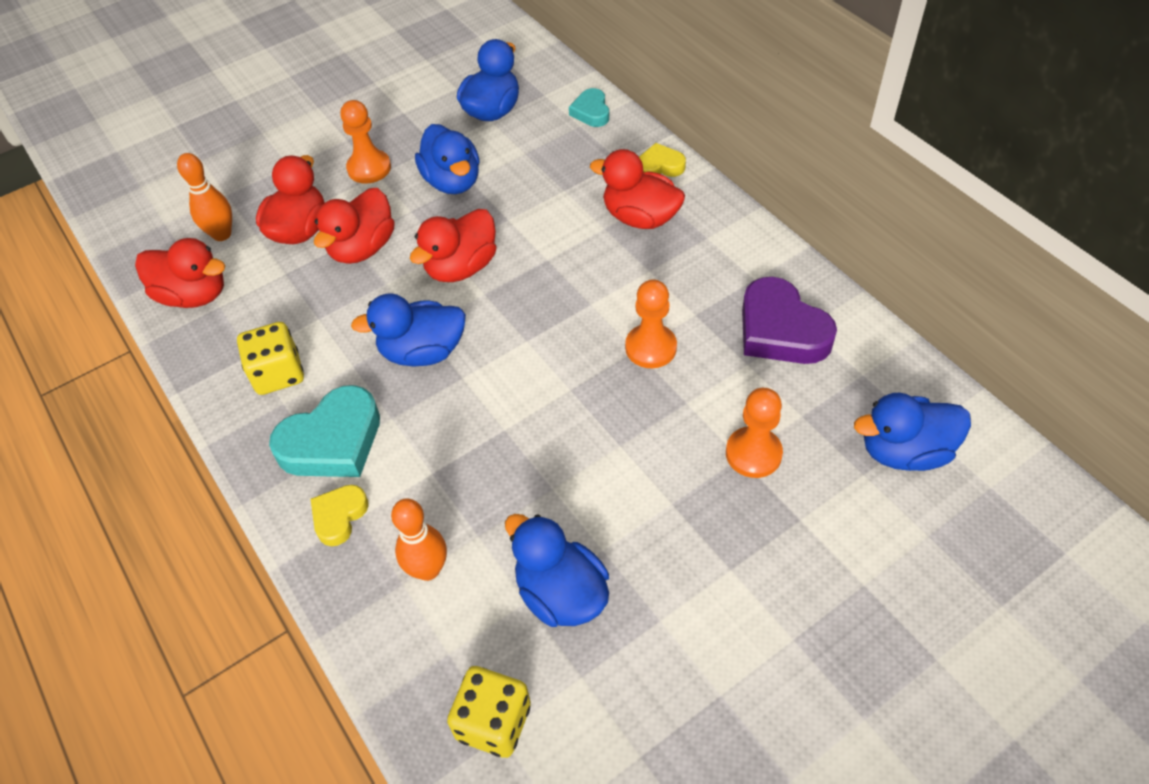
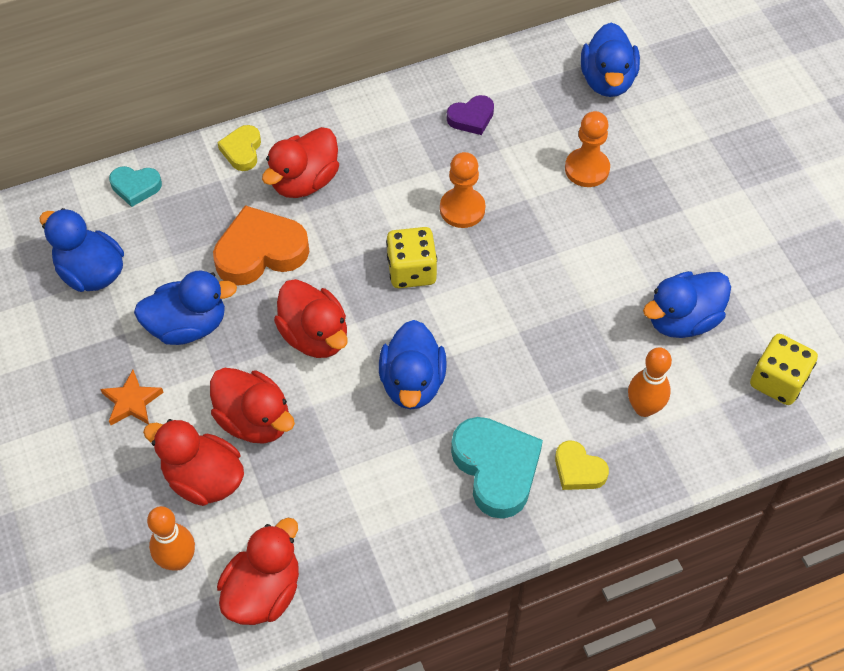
camera: 80 degrees left, 5 degrees up
yellow dice [237,322,304,395] -> yellow dice moved to [386,227,437,288]
orange pawn [340,100,391,184] -> orange star [101,370,164,425]
purple heart [742,277,837,364] -> purple heart [447,95,494,135], size x0.55
none -> orange heart [213,205,309,286]

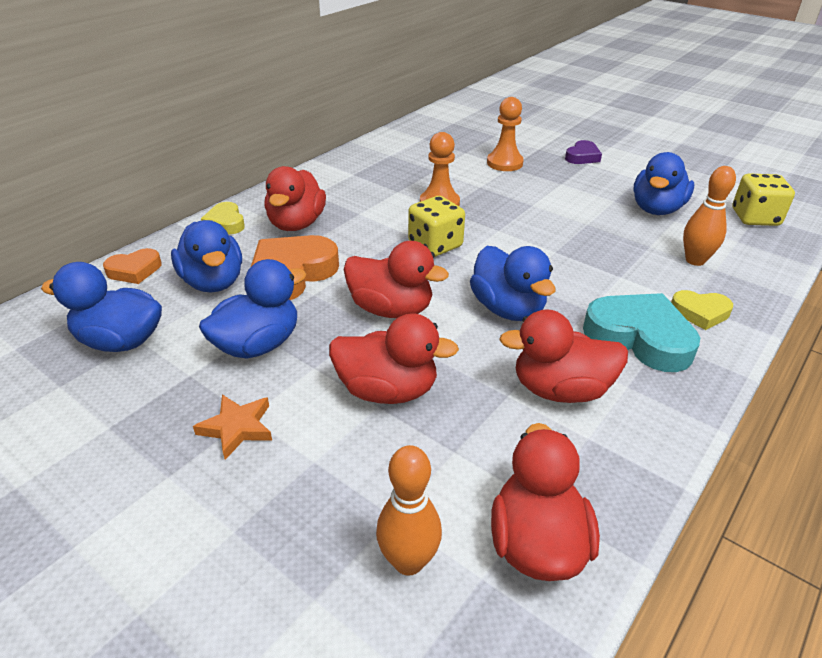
camera: 30 degrees left, 20 degrees down
turquoise heart [109,166,162,207] -> orange heart [103,248,162,284]
red duck [143,419,244,506] -> red duck moved to [499,309,628,403]
purple heart [447,95,494,135] -> purple heart moved to [565,140,602,164]
blue duck [581,22,640,97] -> blue duck moved to [171,220,242,292]

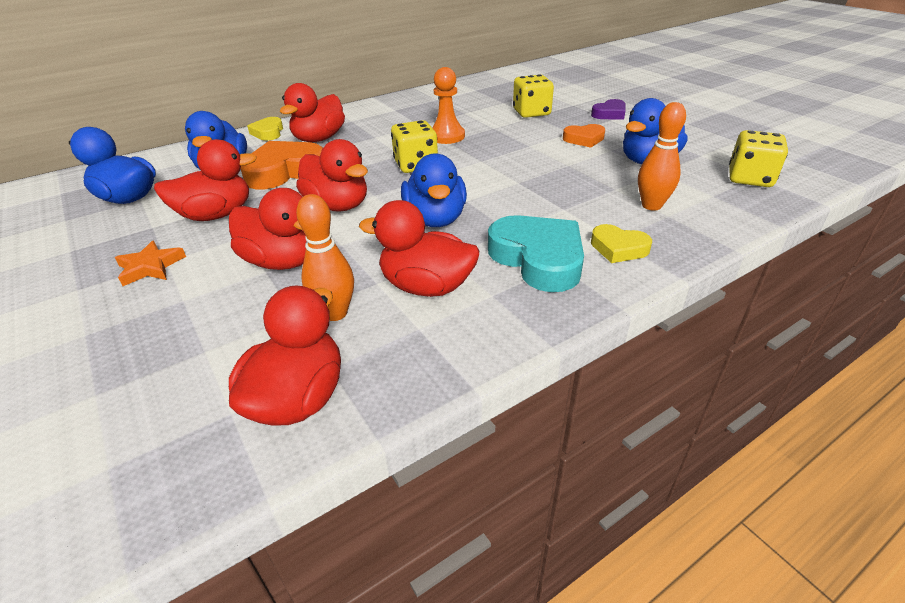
camera: 20 degrees right, 0 degrees up
orange heart [103,248,162,284] -> orange heart moved to [563,124,605,148]
blue duck [199,259,307,359] -> red duck [154,139,257,221]
orange bowling pin [376,445,442,576] -> orange bowling pin moved to [296,194,354,321]
orange pawn [487,97,524,171] -> yellow dice [513,75,554,118]

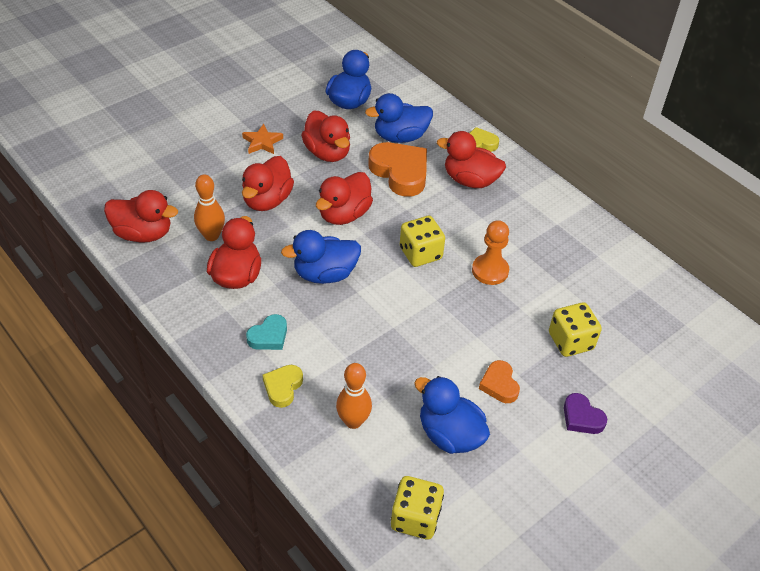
camera: 80 degrees right, 10 degrees up
turquoise heart [488,215,584,292] -> turquoise heart [246,314,287,350], size x0.55

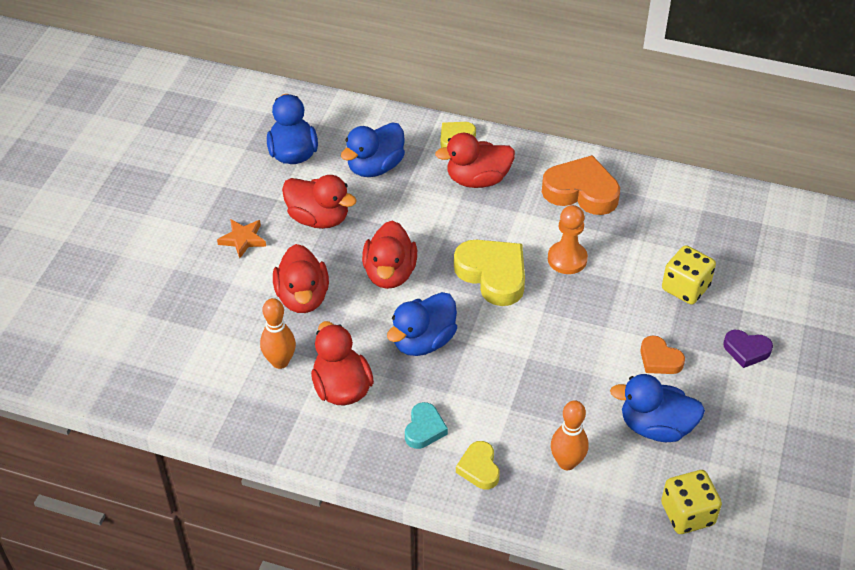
camera: 30 degrees left, 0 degrees up
red duck [104,190,178,243] -> none
orange heart [368,142,427,197] -> orange heart moved to [542,155,620,215]
yellow dice [400,216,445,267] -> yellow heart [454,239,525,306]

